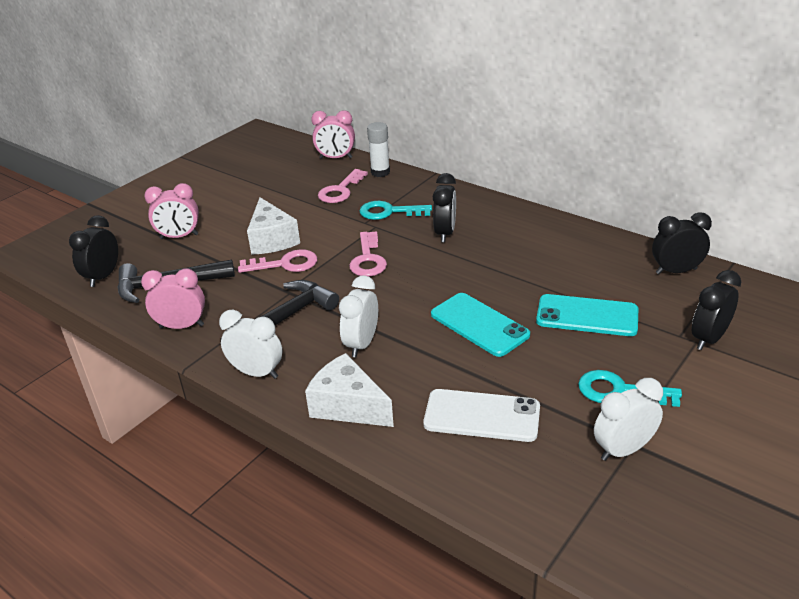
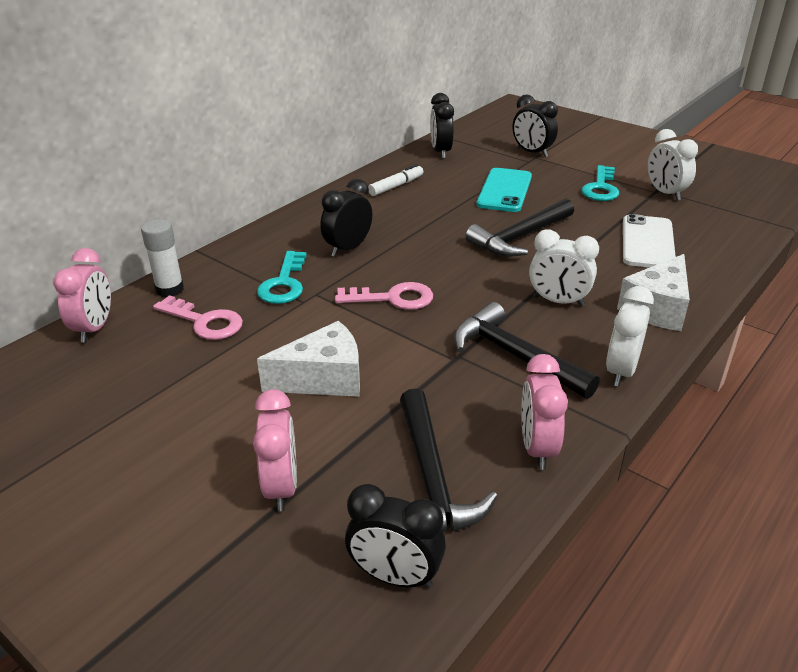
camera: 90 degrees left, 0 degrees up
pink key [238,249,317,273] -> none
turquoise phone [431,293,530,357] -> black hammer [465,199,574,257]
black clock [433,173,456,242] -> black clock turned 60 degrees counterclockwise [320,179,372,257]
none -> white marker [368,164,423,196]

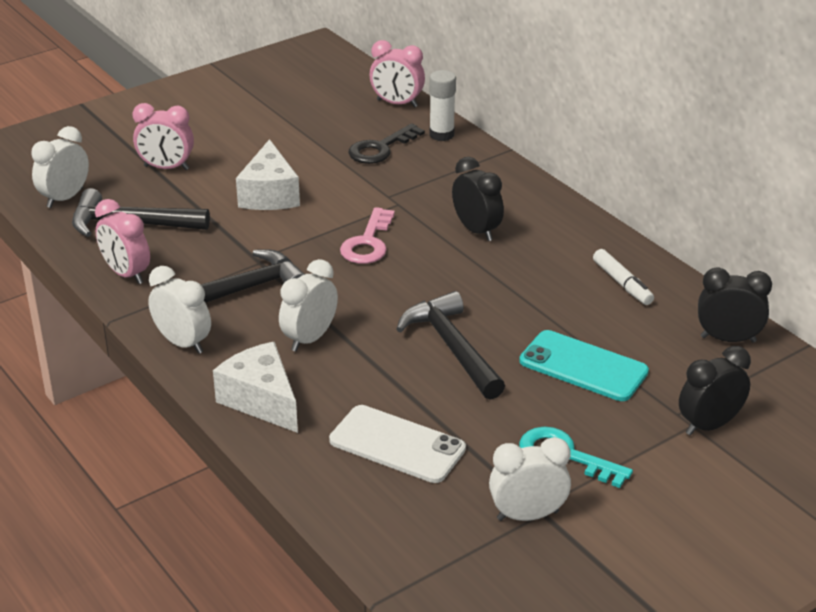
camera: 105 degrees right, 0 degrees up
pink key [153,295,243,340] -> black key [348,123,425,164]
turquoise key [257,251,307,304] -> none
black clock [345,484,446,589] -> white clock [31,126,89,208]
pink clock [521,354,568,470] -> pink clock turned 150 degrees counterclockwise [95,199,150,284]

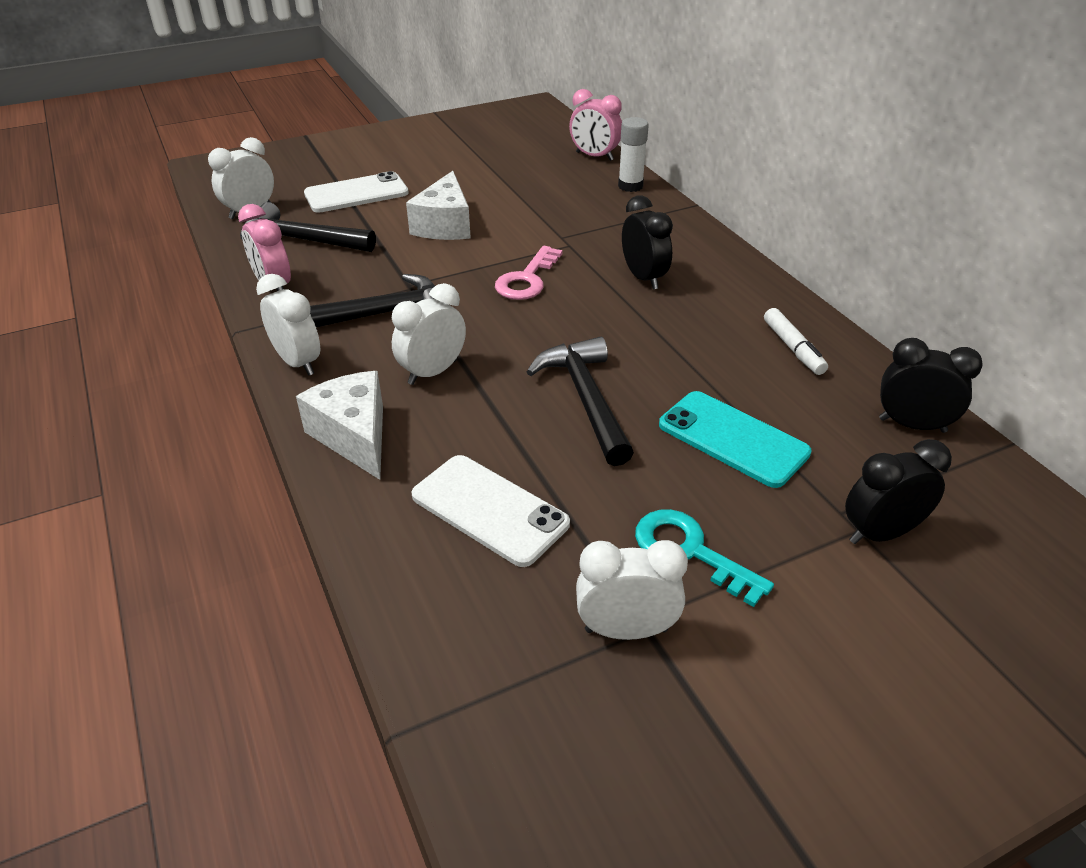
camera: 10 degrees right, 5 degrees up
pink clock [132,103,194,170] -> white phone [304,171,409,213]
black key [348,123,425,164] -> none

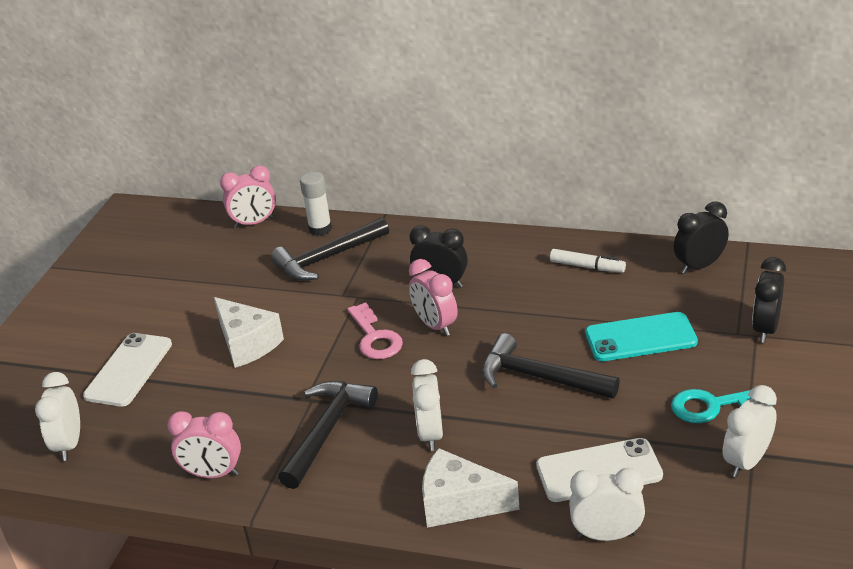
camera: 45 degrees left, 5 degrees down
black hammer [240,202,376,252] -> black hammer moved to [271,218,389,281]
white clock [256,274,320,376] -> white clock moved to [569,468,645,541]
none -> pink clock [409,259,458,336]

